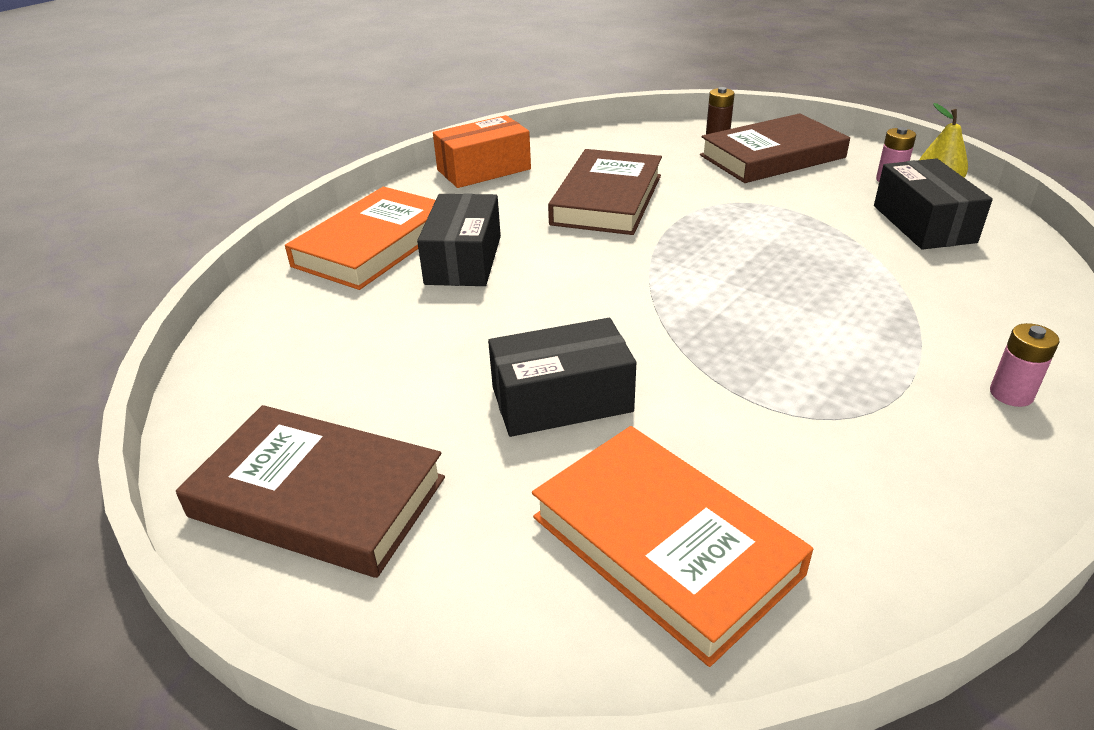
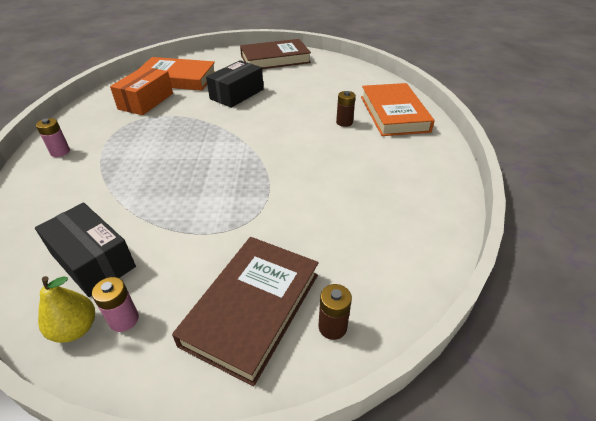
camera: 140 degrees right, 5 degrees up
black box [417,193,501,286] -> brown battery [336,91,356,127]
orange box [433,115,531,188] -> orange box moved to [110,66,173,115]
brown book [548,149,662,235] -> none

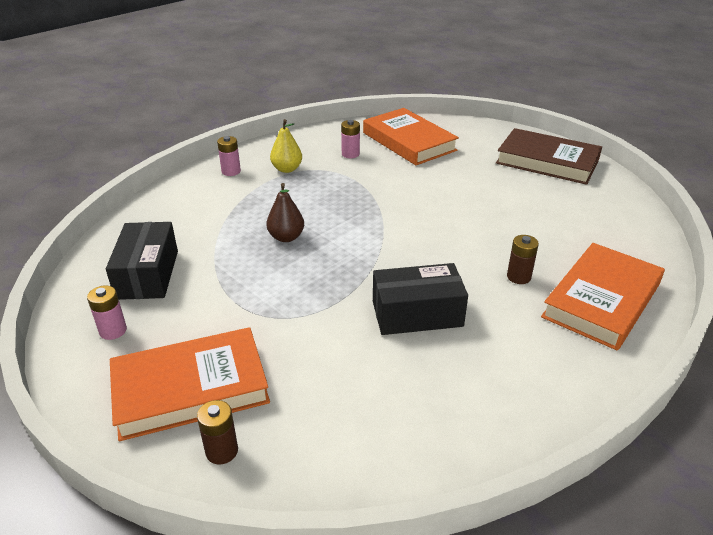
camera: 45 degrees right, 5 degrees down
yellow pear [38,276,95,343] -> yellow pear moved to [270,119,302,173]
orange box [110,66,173,115] -> pink battery [341,120,360,158]
brown book [172,237,319,386] -> orange book [110,327,270,441]
black box [206,60,263,108] -> black box moved to [373,263,468,335]
none -> brown pear [266,183,304,242]

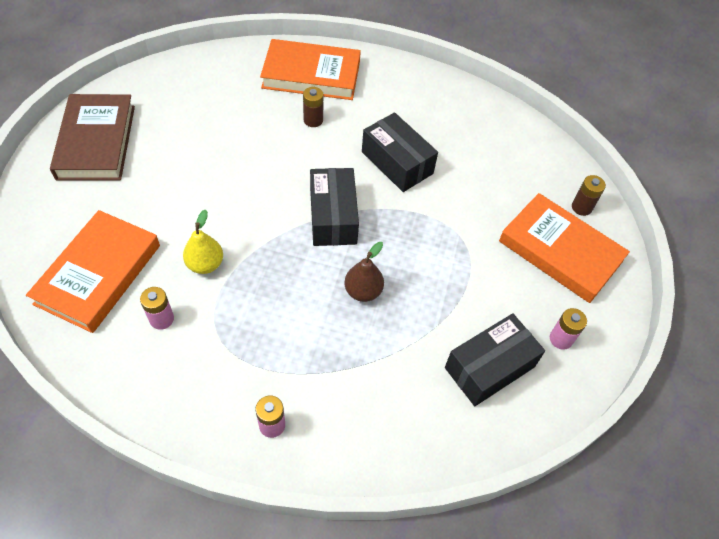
camera: 125 degrees left, 20 degrees up
yellow pear [270,119,302,173] -> yellow pear moved to [183,210,223,274]
none -> black box [310,168,359,246]

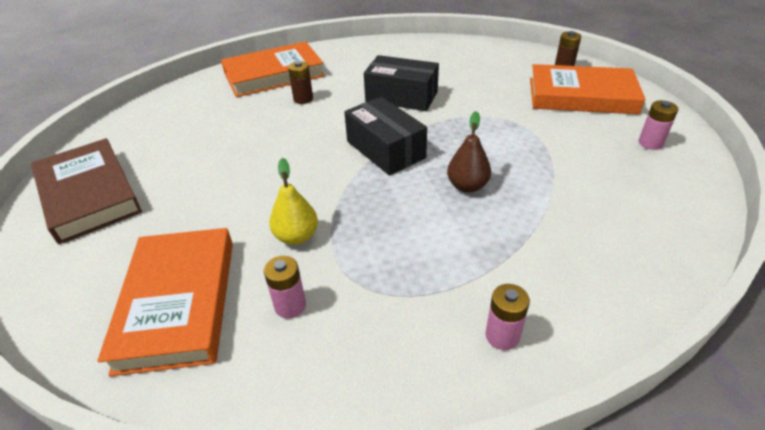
camera: 25 degrees left, 15 degrees down
black box [445,313,545,406] -> none

